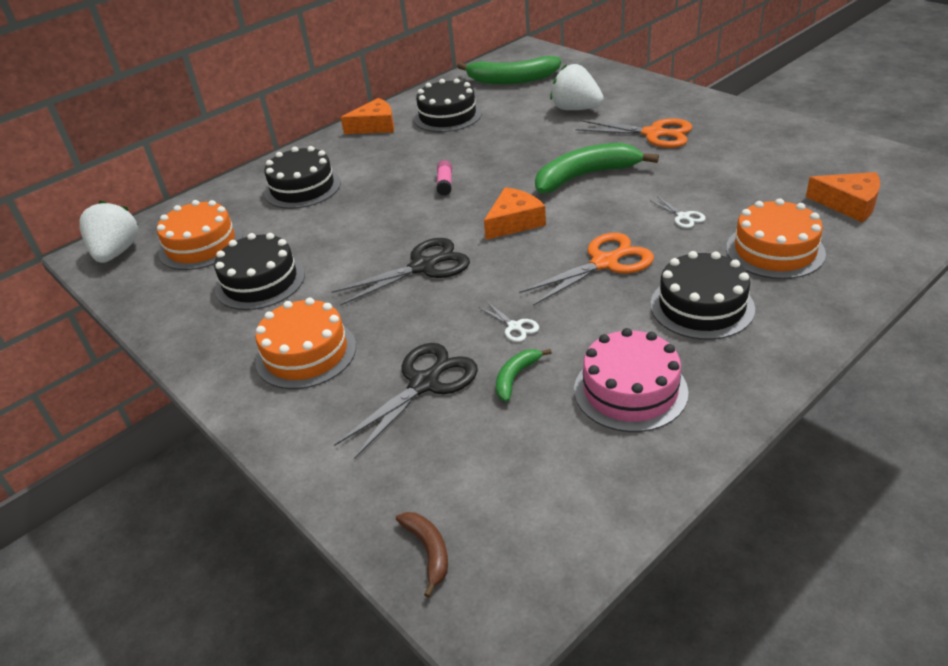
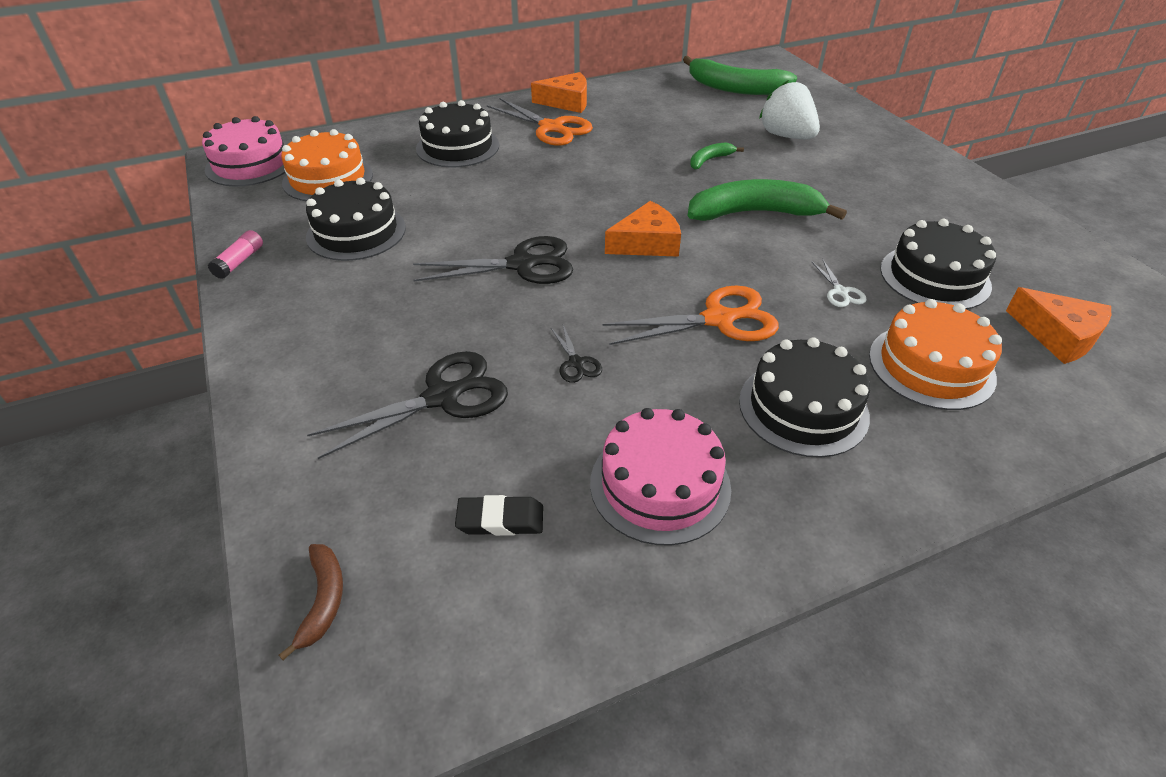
camera: 15 degrees right, 5 degrees up
white strawberry [79,201,138,263] -> pink cake [202,116,286,186]
orange cake [255,298,356,389] -> none
black cake [414,78,482,132] -> black cake moved to [880,219,996,309]
pink glue stick [436,160,452,196] -> pink glue stick moved to [208,230,263,279]
white scissors [478,301,539,342] -> black scissors [551,325,602,383]
green banana [496,349,552,402] -> green banana moved to [690,142,744,170]
orange scissors [575,118,692,148] -> orange scissors moved to [487,98,593,146]
none -> black eraser [455,495,543,536]

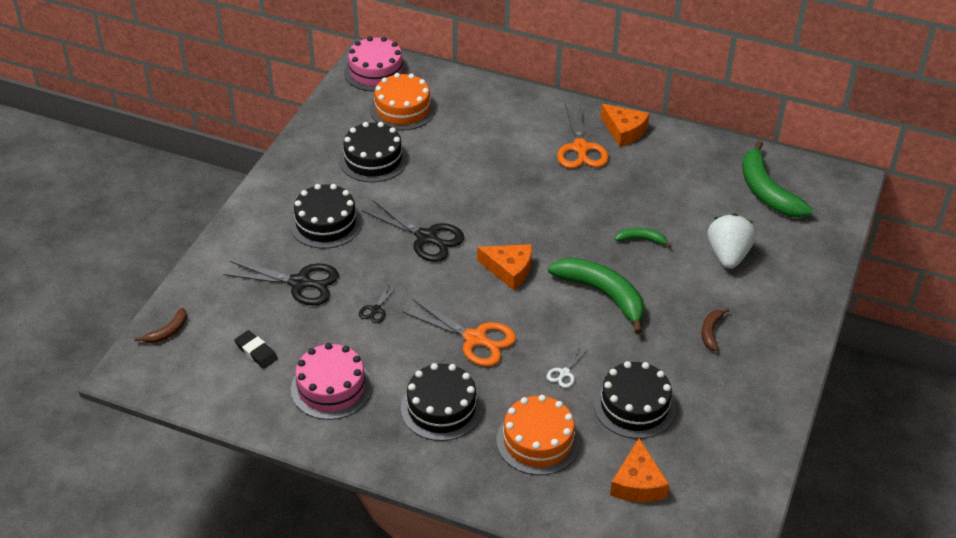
camera: 45 degrees right, 0 degrees up
pink glue stick [208,230,263,279] -> none
black cake [416,100,499,167] -> black cake moved to [290,184,362,249]
none -> brown banana [702,308,730,351]

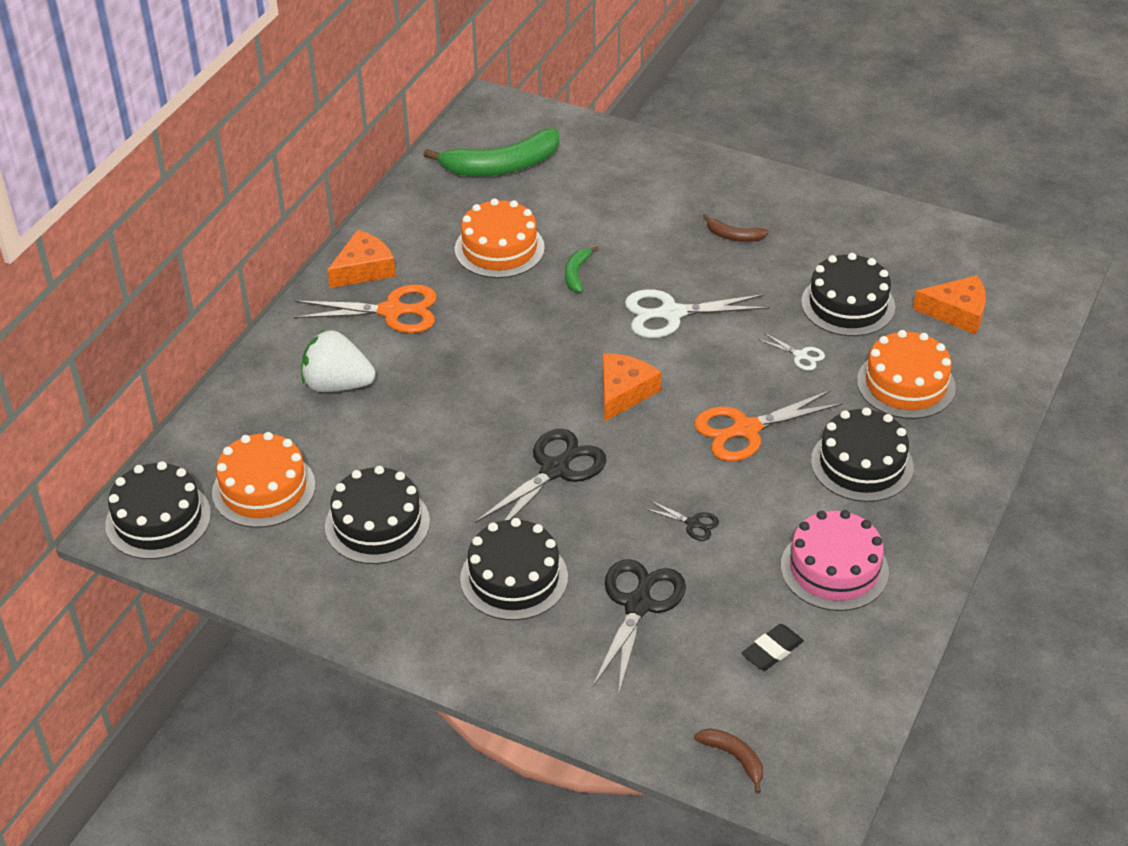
camera: 85 degrees left, 0 degrees up
pink cake [344,36,408,92] -> black cake [105,461,211,559]
orange scissors [402,299,516,367] -> orange scissors turned 150 degrees counterclockwise [694,390,843,462]
green banana [548,258,644,334] -> white scissors [625,289,770,338]
white strawberry [708,213,756,269] -> white strawberry moved to [301,330,375,392]
none -> orange cake [455,198,545,278]

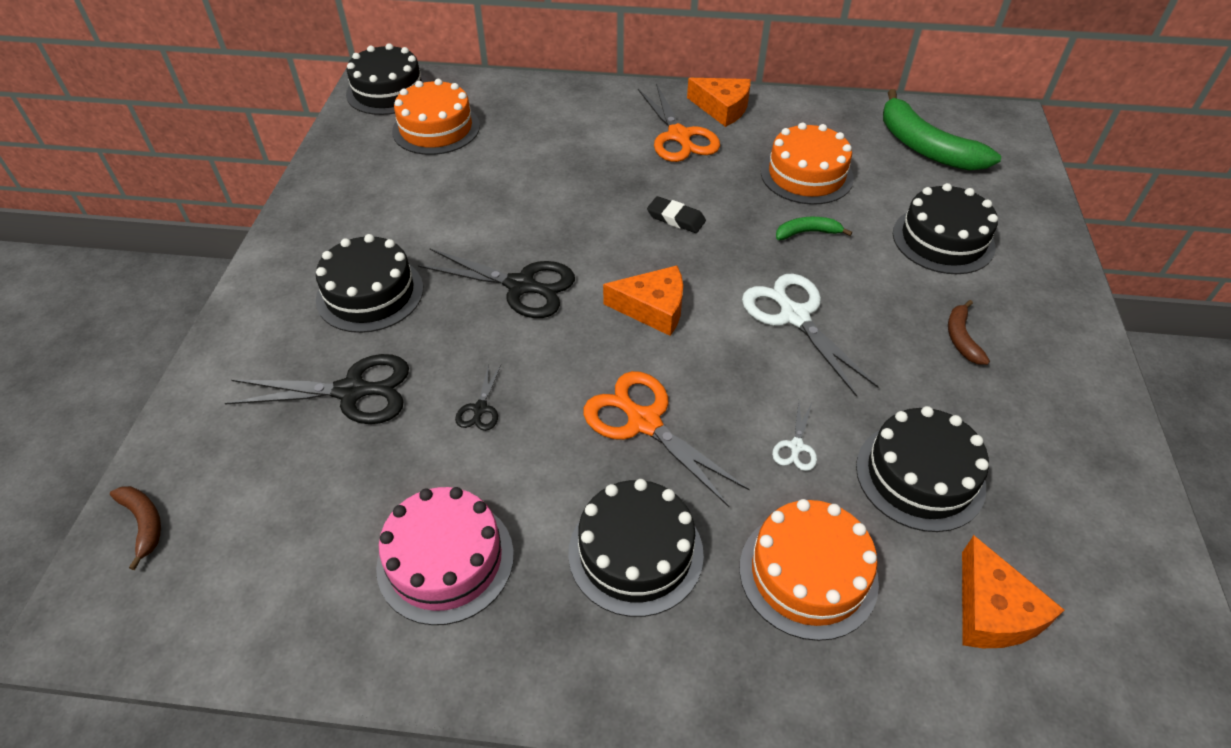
camera: 70 degrees right, 5 degrees up
white strawberry [301,330,375,392] -> none
black cake [325,466,430,564] -> black cake moved to [893,183,998,274]
brown banana [694,728,763,794] -> brown banana turned 60 degrees counterclockwise [110,486,161,570]
black eraser [741,624,804,671] -> black eraser moved to [647,196,706,233]

